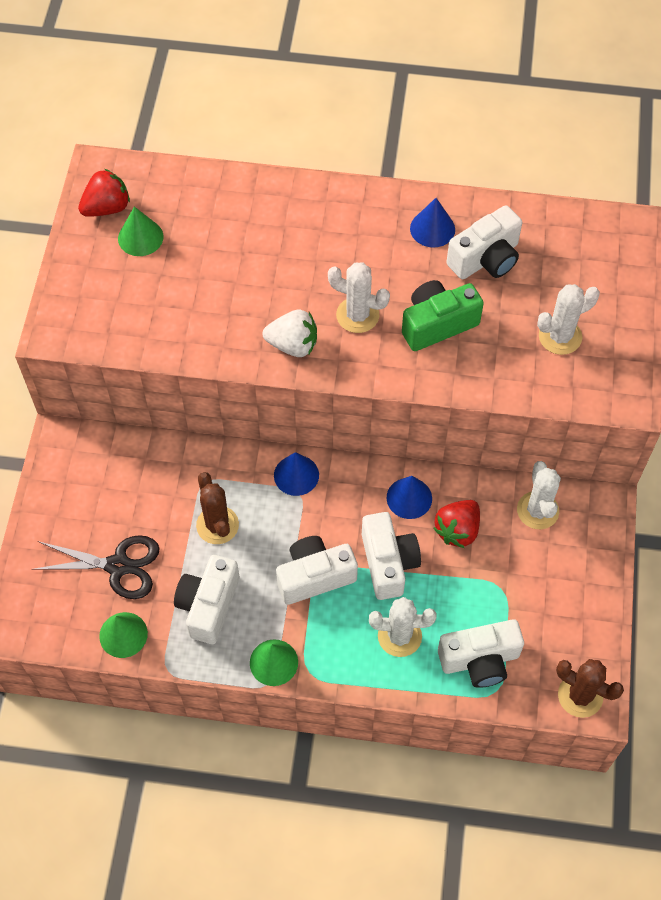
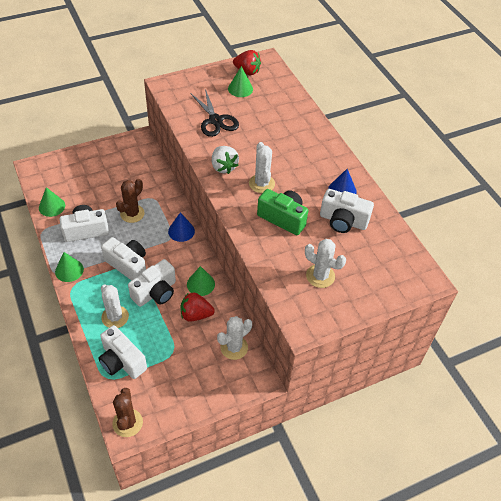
camera: 55 degrees right, 10 degrees down
black scissors [32,535,160,599] -> black scissors moved to [190,89,239,137]
blue cone [387,476,432,519] -> green cone [187,266,215,296]

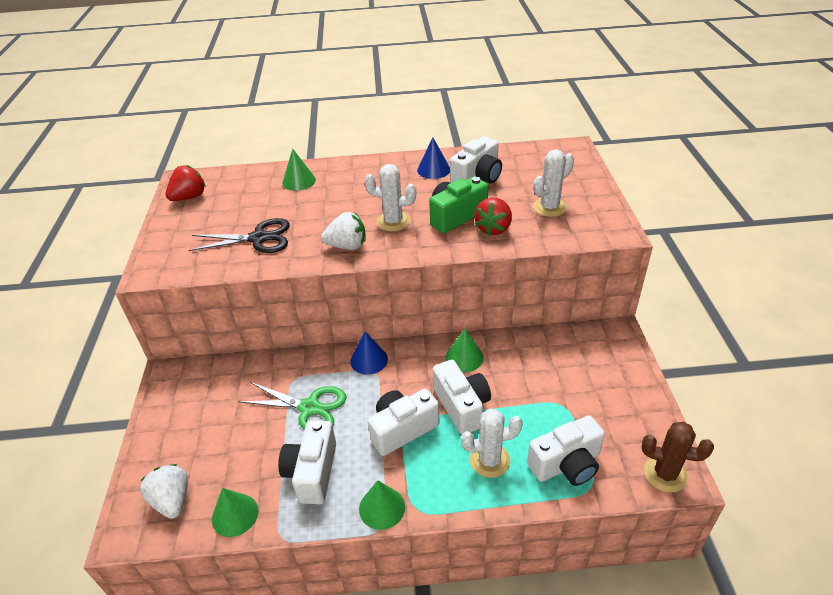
camera: 65 degrees left, 10 degrees down
brown cactus [116,179,145,223] -> green scissors [238,382,346,430]
red strawberry [181,292,215,322] -> red strawberry moved to [474,198,512,236]
white cactus [217,316,252,360] -> none
green cone [228,66,253,97] -> green cone moved to [282,149,316,191]
none -> white strawberry [140,464,188,519]

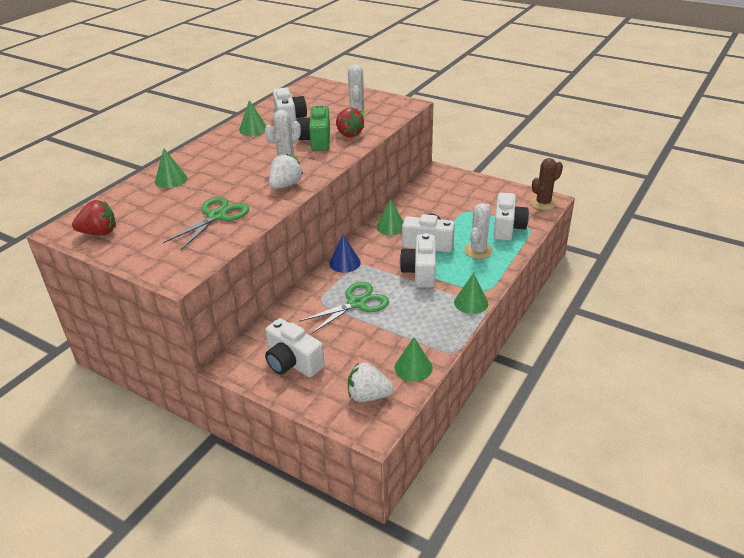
camera: 55 degrees left, 5 degrees down
red strawberry [166,165,206,201] -> red strawberry turned 90 degrees clockwise [72,200,116,235]
black scissors [188,218,290,253] -> green scissors [163,197,249,250]
white camera [278,420,336,504] -> white camera moved to [265,318,324,377]
blue cone [417,137,450,179] -> green cone [239,100,266,136]

